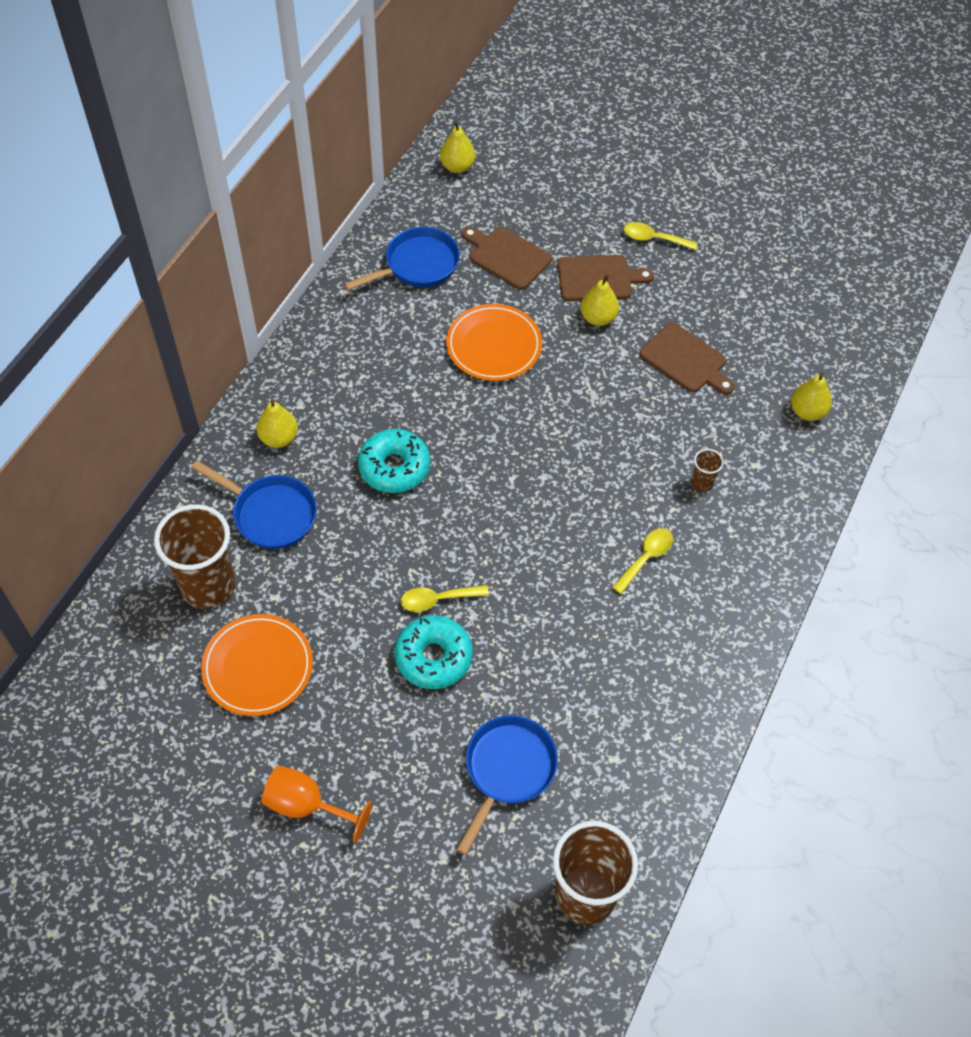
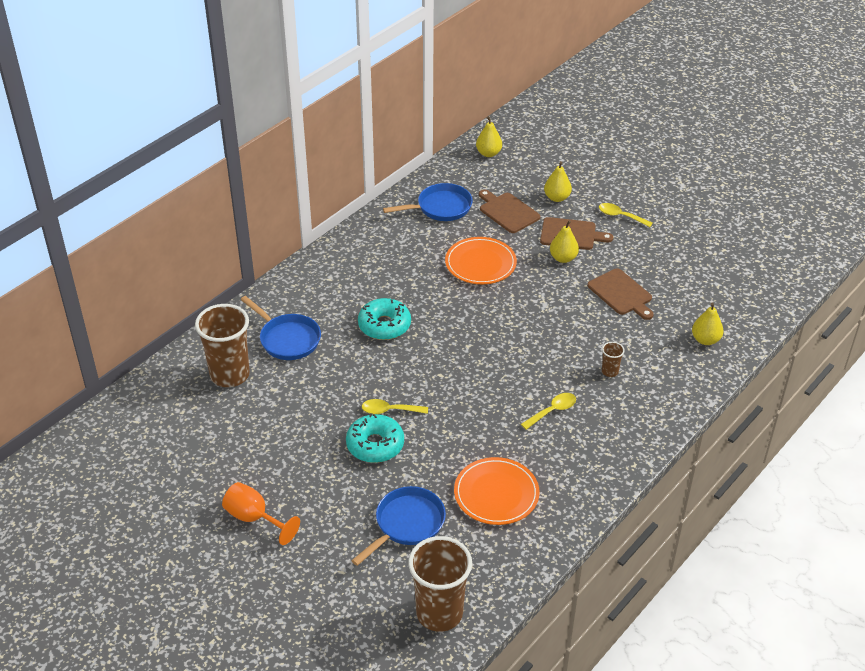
camera: 15 degrees right, 15 degrees down
orange plate [201,614,313,716] -> orange plate moved to [454,457,540,525]
yellow pear [257,399,298,448] -> yellow pear moved to [544,161,572,202]

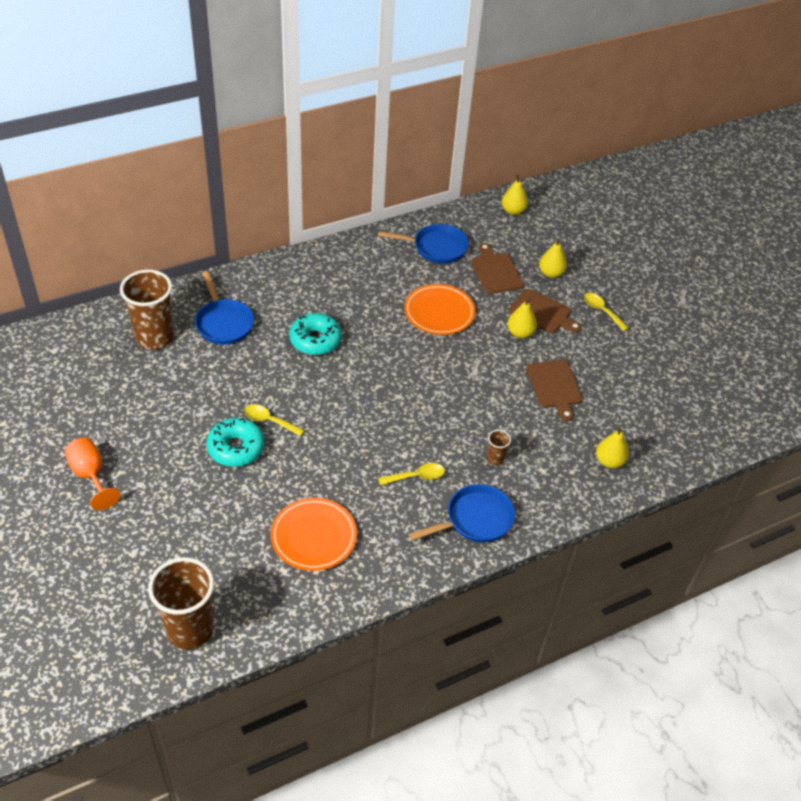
camera: 20 degrees right, 5 degrees up
blue pan [351,486,446,566] -> blue pan moved to [409,484,515,543]

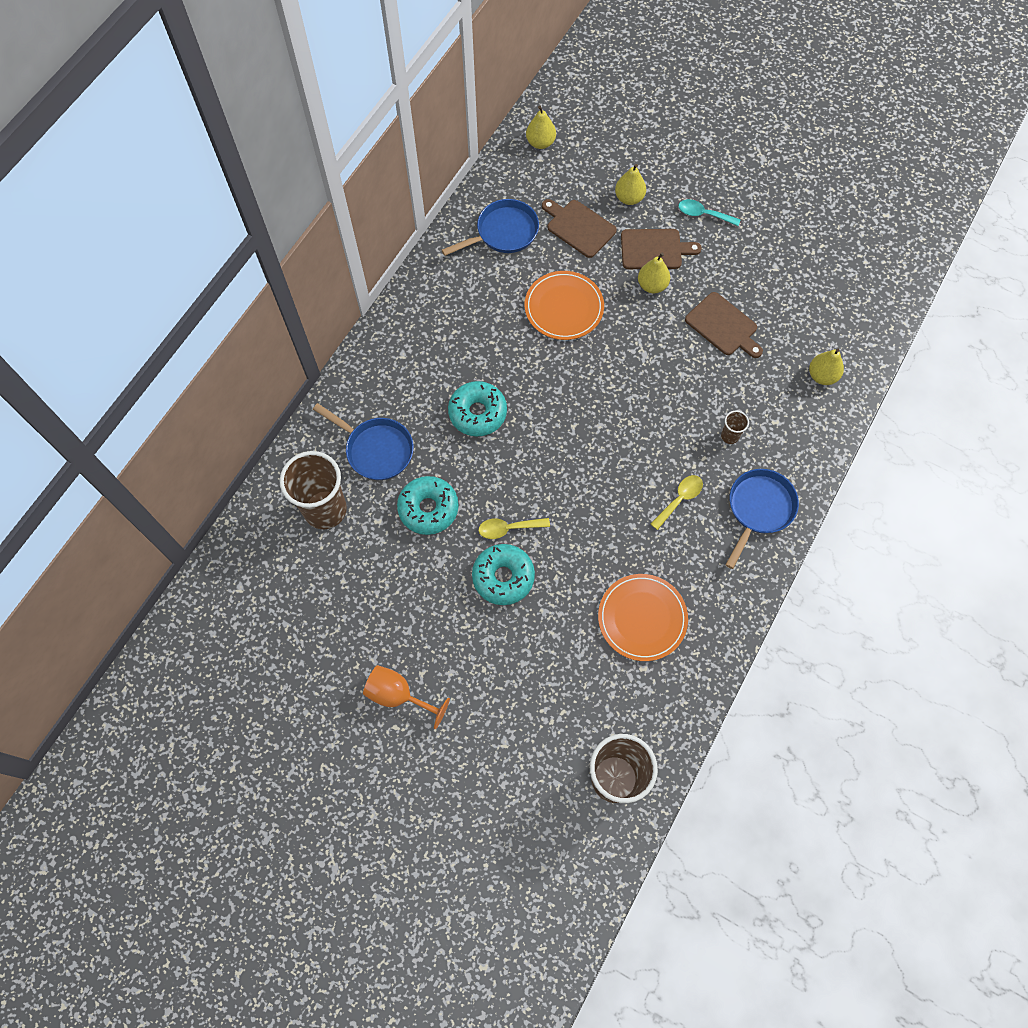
camera: 30 degrees left, 20 degrees up
yellow spoon [584,293,629,331] -> turquoise spoon [678,199,740,226]
none -> turquoise donut [397,476,459,535]

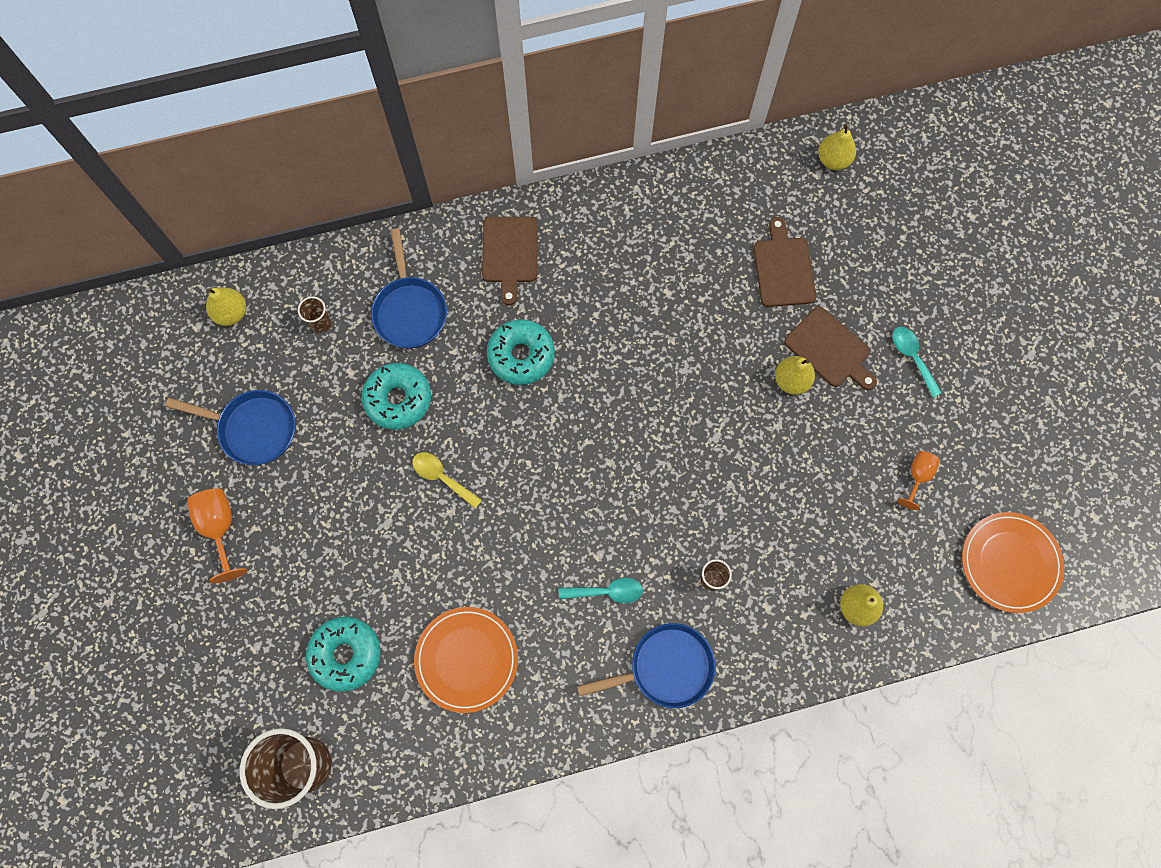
camera: 45 degrees right, 5 degrees up
brown cup [280,451,347,529] -> brown cup [298,296,331,333], size x0.43
blue pan [442,199,539,256] -> blue pan moved to [165,390,295,465]
turquoise donut [472,544,535,605] -> turquoise donut moved to [306,617,381,692]
orange plate [525,271,604,340] -> orange plate moved to [962,512,1064,613]
yellow pear [615,164,646,205] -> yellow pear moved to [206,288,246,326]
yellow spoon [651,475,703,530] -> turquoise spoon [559,578,643,603]
brown cutting board [685,292,763,358] -> brown cutting board moved to [482,217,538,305]
none -> orange goblet [897,451,940,510]

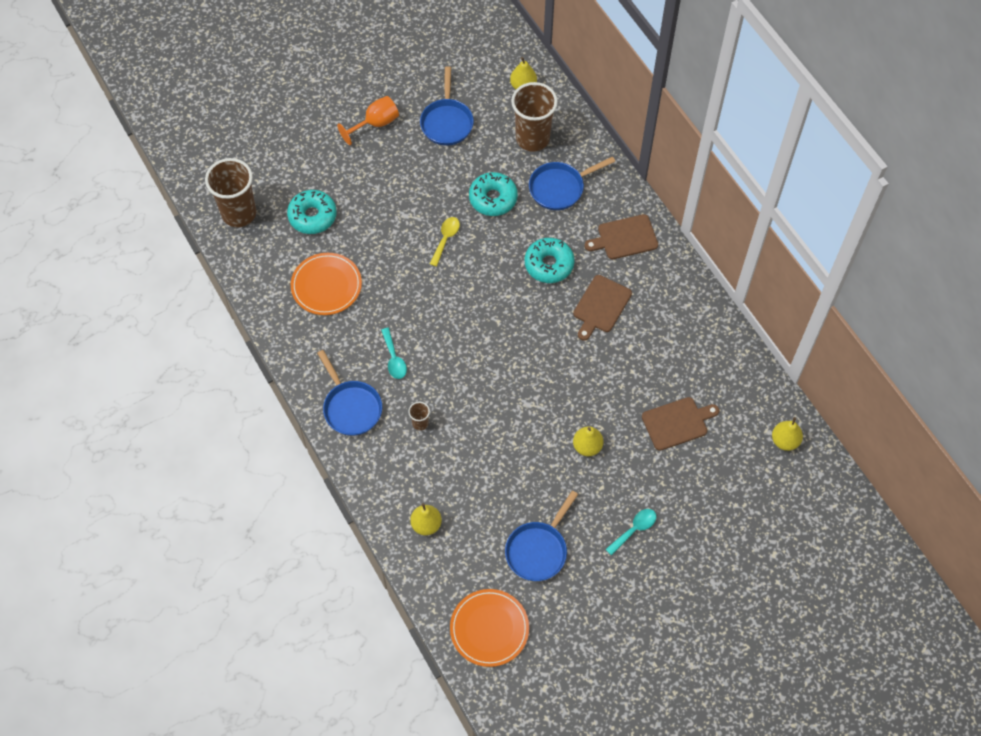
camera: 75 degrees right, 10 degrees down
brown cup [298,296,331,333] -> brown cup [511,82,558,152], size x2.32
brown cutting board [784,306,877,390] -> brown cutting board moved to [573,275,632,341]
orange goblet [897,451,940,510] -> blue pan [505,490,578,581]

